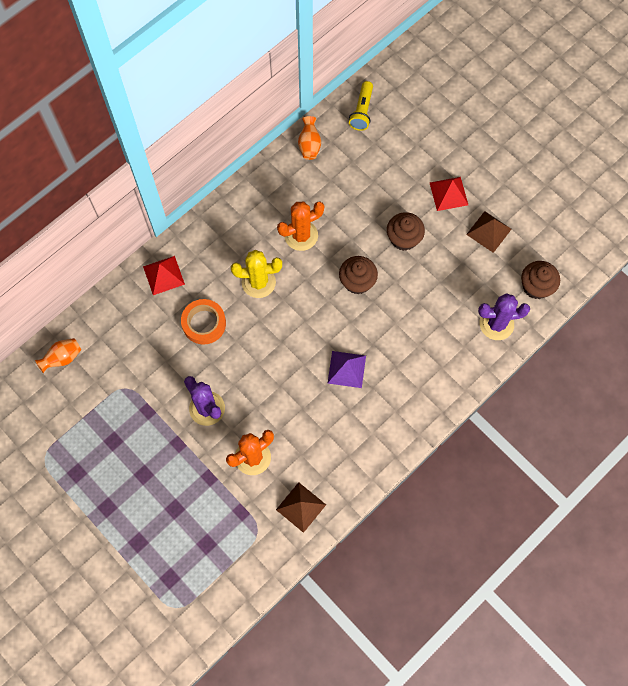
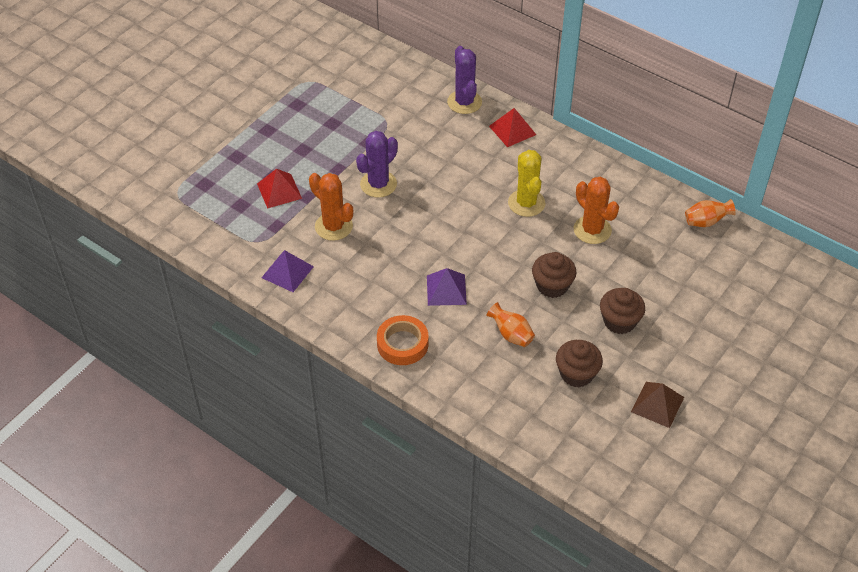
camera: 80 degrees right, 20 degrees down
orange vase [35,338,81,373] -> orange vase moved to [486,302,535,347]
orange tape [181,299,226,345] -> orange tape moved to [377,315,428,365]
brown pyramid [276,482,326,533] -> purple pyramid [261,250,314,292]
yellow flashlight [349,81,373,131] -> none
red pyramid [430,177,468,211] -> red pyramid moved to [257,169,302,209]
purple cactus [478,293,530,340] -> purple cactus moved to [447,46,482,114]
brown cupcake [521,261,560,299] -> brown cupcake moved to [556,340,603,387]

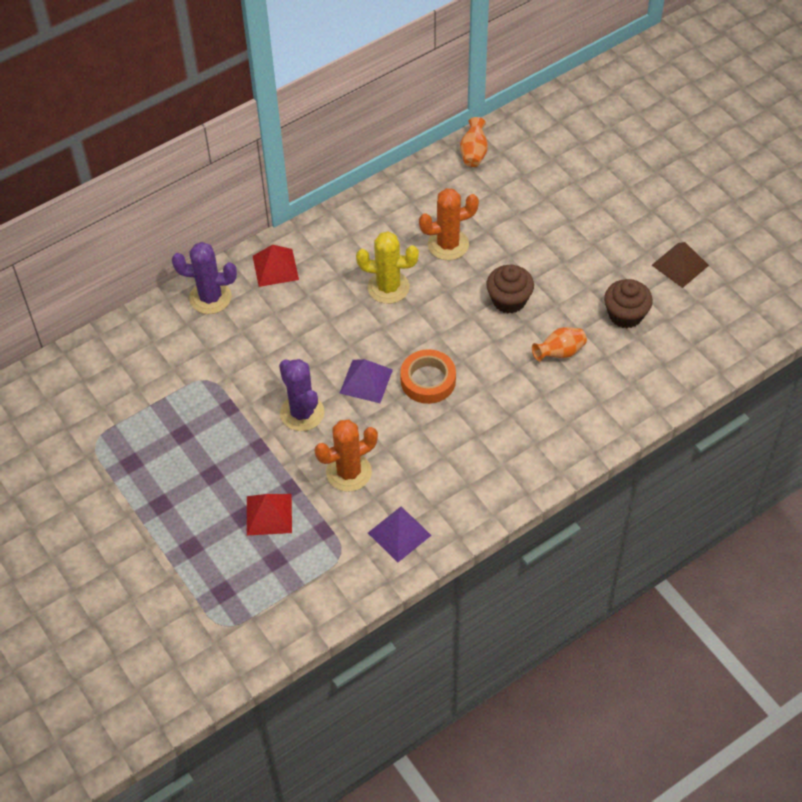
camera: 70 degrees left, 5 degrees up
orange tape [377,315,428,365] -> orange tape moved to [400,349,456,404]
purple pyramid [427,268,467,306] -> purple pyramid moved to [340,359,393,403]
brown cupcake [600,288,645,334] -> none

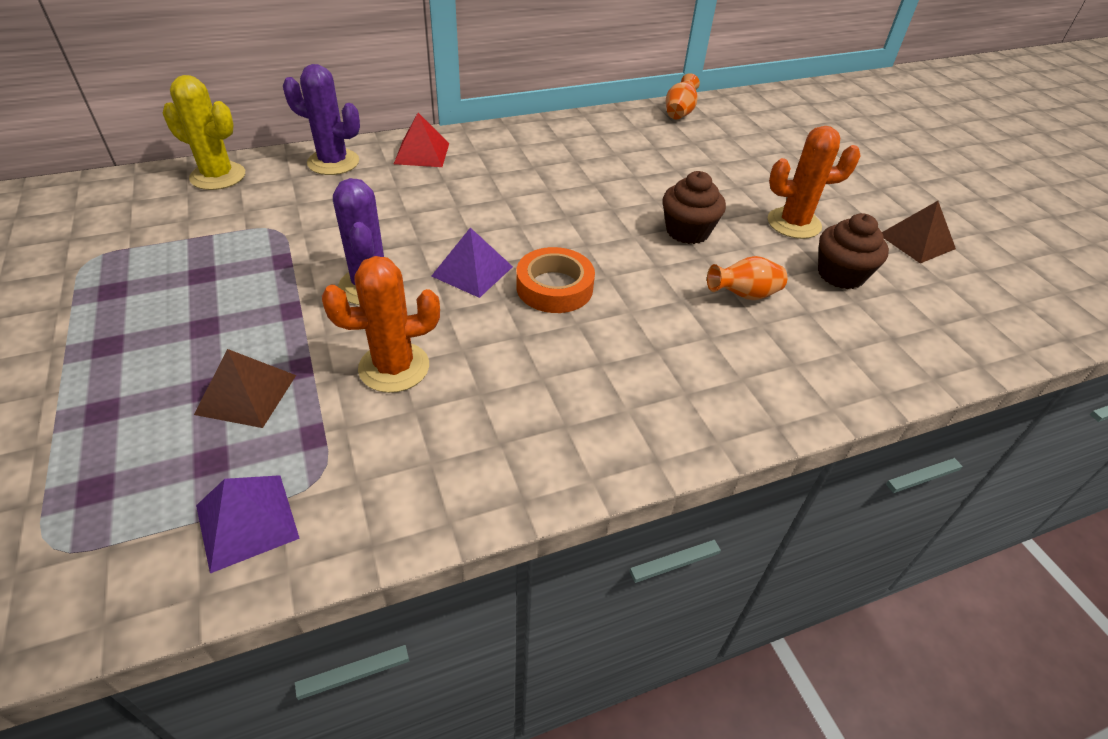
camera: 10 degrees right, 10 degrees down
red pyramid [247,494,292,535] -> brown pyramid [194,349,296,428]
yellow cactus [356,231,419,304] -> yellow cactus moved to [163,75,245,190]
purple pyramid [368,506,432,562] -> purple pyramid moved to [196,475,300,573]
orange cactus [419,188,479,260] -> orange cactus moved to [768,126,861,239]

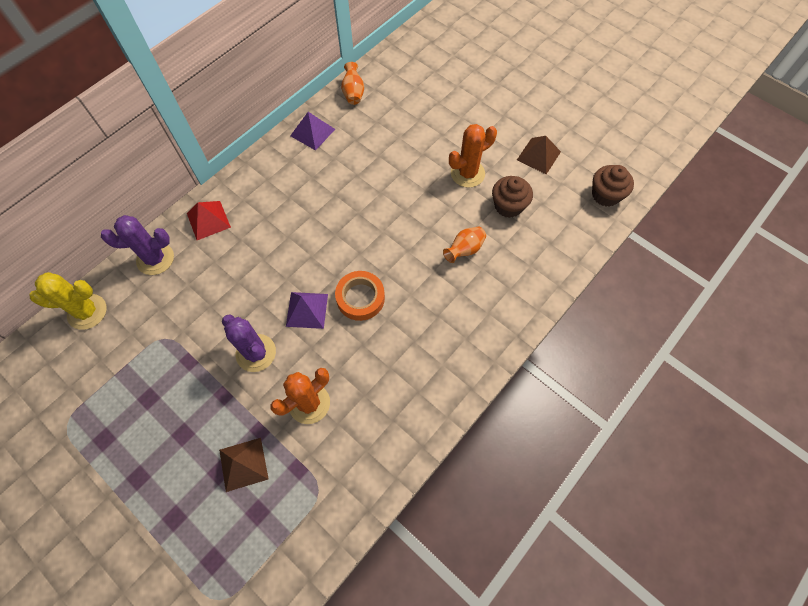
camera: 25 degrees left, 20 degrees up
purple pyramid [196,475,300,573] -> purple pyramid moved to [290,112,335,151]
brown cupcake [663,171,726,244] -> brown cupcake moved to [592,165,634,207]

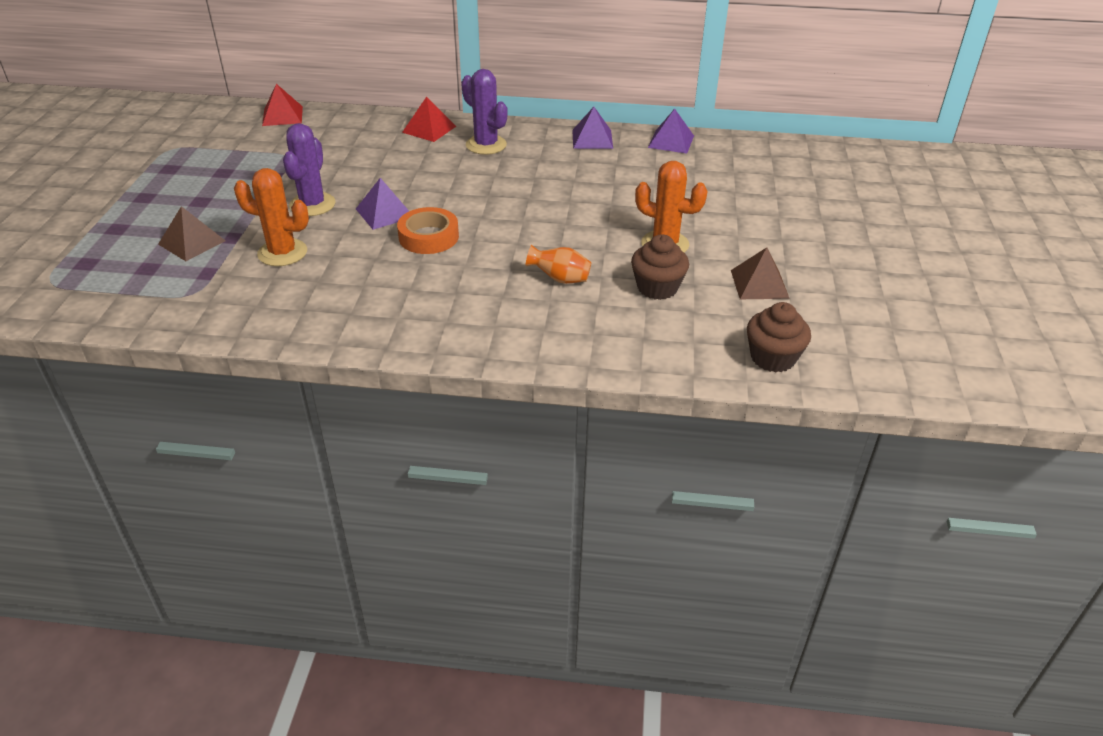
camera: 55 degrees right, 25 degrees down
yellow cactus [30,272,107,330] -> red pyramid [262,84,303,126]
purple cactus [101,215,174,275] -> purple cactus moved to [461,69,508,155]
orange vase [341,62,364,105] -> purple pyramid [648,109,694,154]

